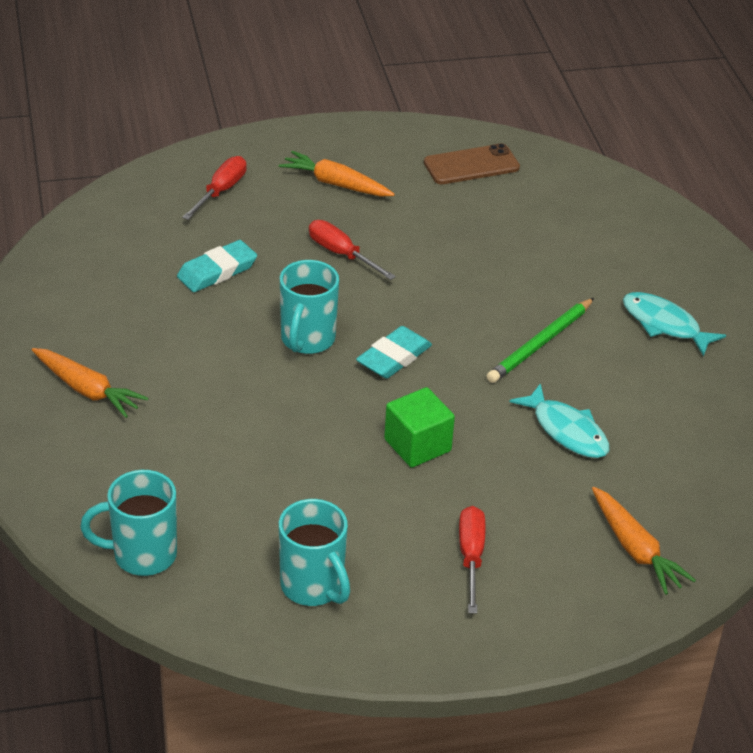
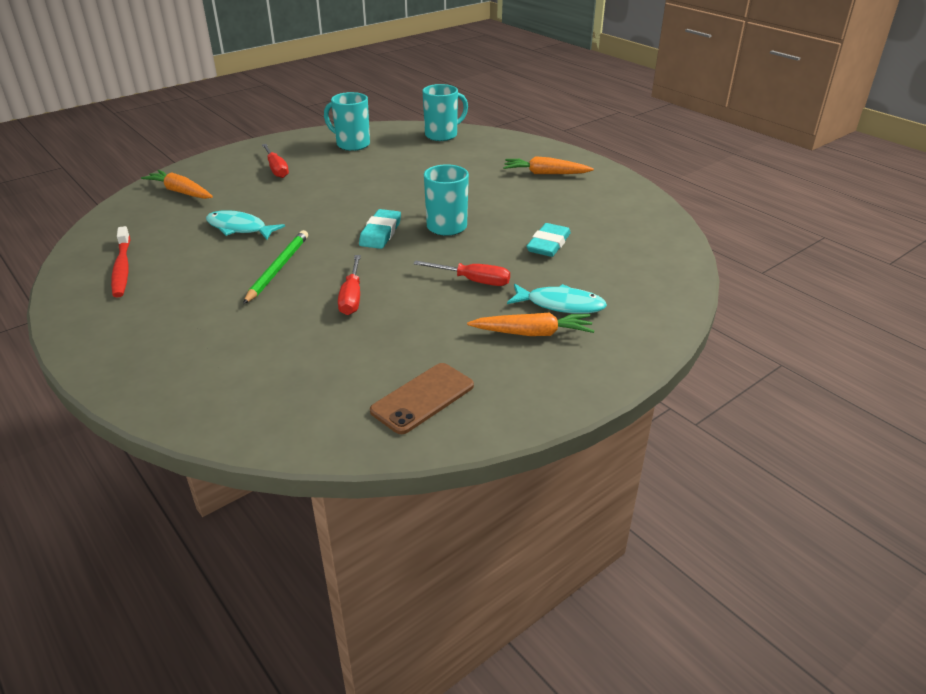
camera: 155 degrees right, 5 degrees down
red screwdriver [182,156,246,220] -> red screwdriver moved to [338,255,361,315]
green cube [384,387,455,468] -> none
turquoise fish [623,292,726,356] -> turquoise fish moved to [507,284,607,314]
none -> red toothbrush [111,226,130,297]

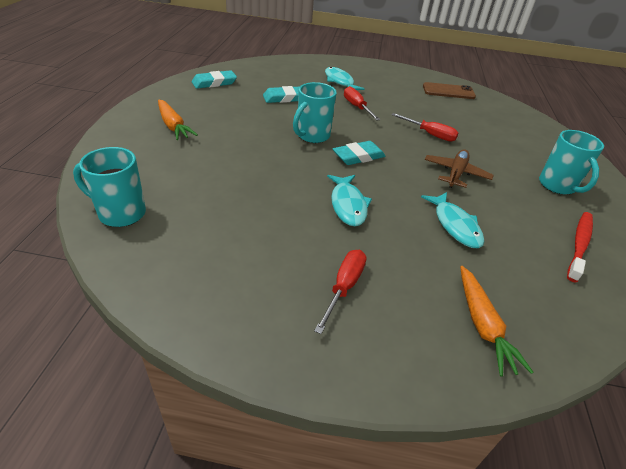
camera: 135 degrees left, 5 degrees up
green pencil [243,230,308,304] -> brown plane [425,149,494,188]
turquoise mug [324,92,370,151] -> turquoise mug moved to [539,130,604,195]
red screwdriver [338,255,361,315] -> red screwdriver turned 75 degrees clockwise [391,113,458,142]
orange carrot [467,312,594,336] -> none
none -> turquoise eraser [192,70,237,89]
none -> turquoise fish [327,175,372,226]

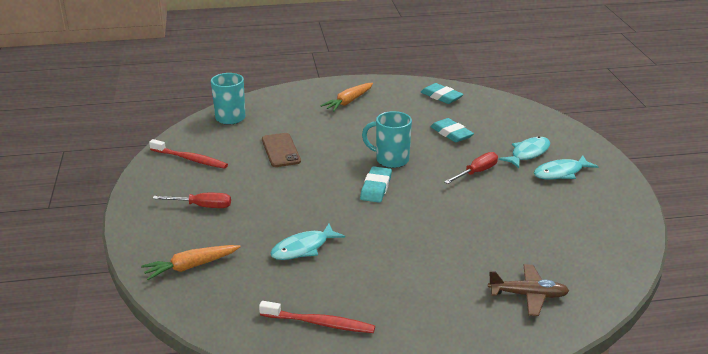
camera: 75 degrees right, 10 degrees down
turquoise fish [327,175,372,226] -> turquoise fish moved to [534,155,599,179]
turquoise eraser [333,141,386,165] -> turquoise eraser turned 60 degrees clockwise [360,166,392,203]
red screwdriver [391,113,458,142] -> none
brown phone [423,82,476,99] -> brown phone moved to [262,133,301,167]
brown plane [425,149,494,188] -> brown plane moved to [488,264,569,316]
turquoise mug [539,130,604,195] -> none
none -> red toothbrush [149,139,228,169]

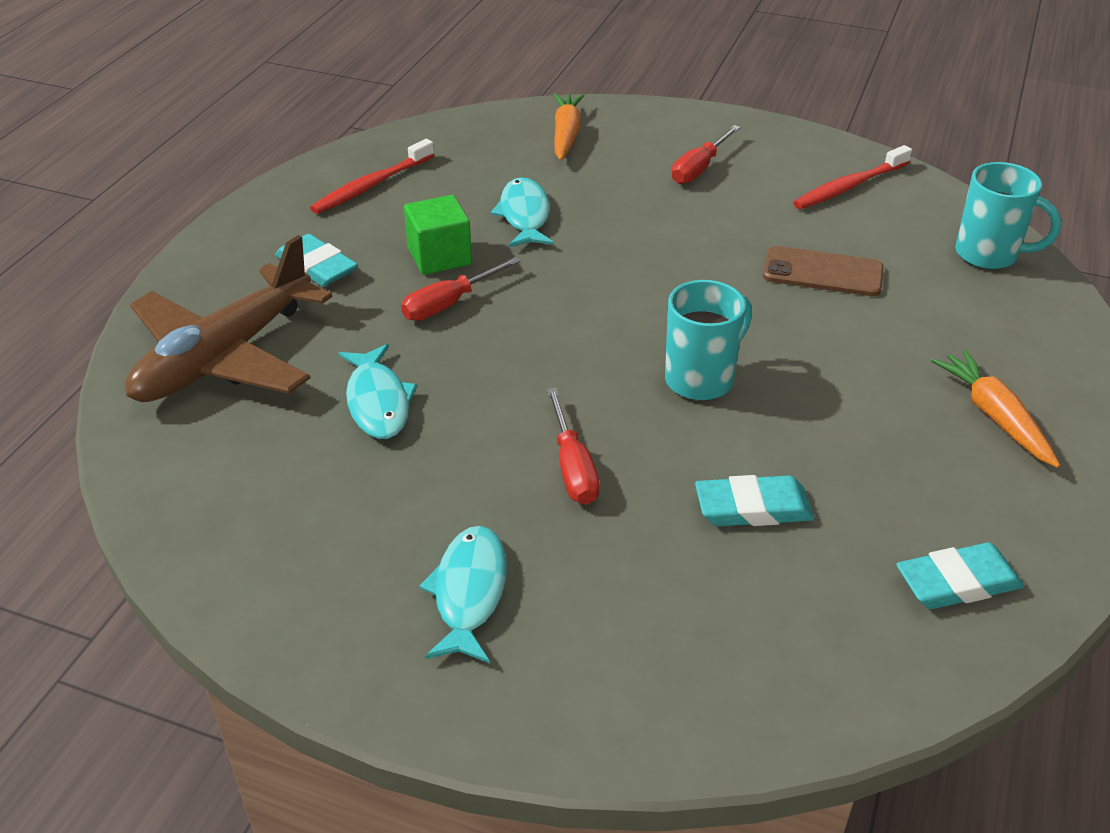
camera: 120 degrees right, 10 degrees up
turquoise eraser [360,166,392,203] -> turquoise eraser moved to [275,234,358,287]
brown plane [488,264,569,316] -> brown plane [125,235,332,402], size x1.81
turquoise fish [499,137,550,168] -> turquoise fish moved to [339,344,418,439]
none -> red screwdriver [401,257,521,321]
none -> green cube [404,195,472,275]

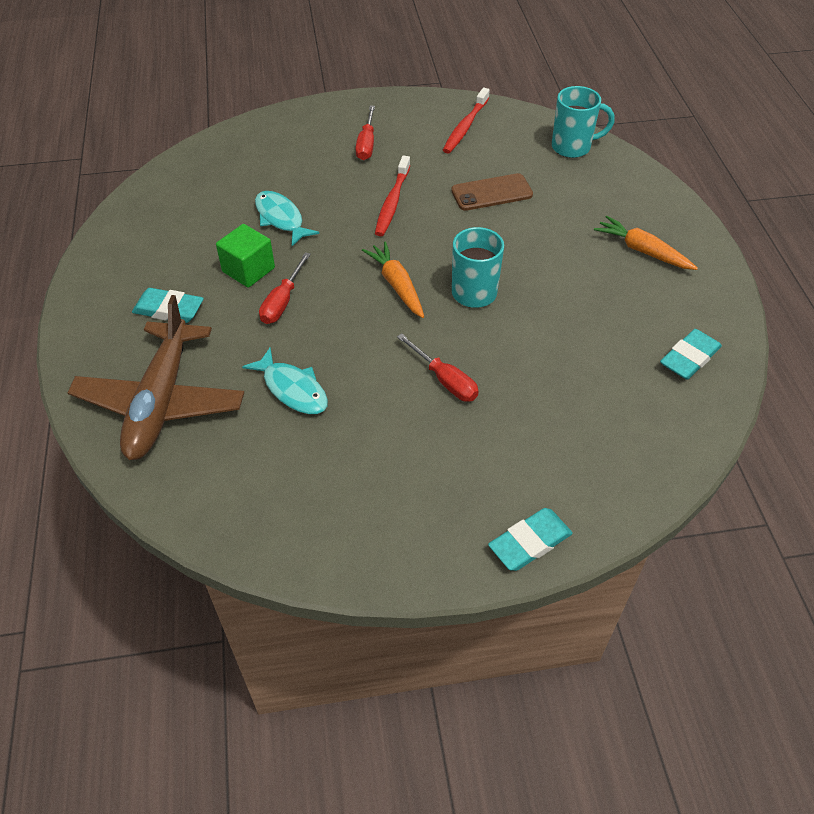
camera: 30 degrees left, 10 degrees up
red toothbrush [310,139,434,214] -> red toothbrush moved to [375,156,411,236]
turquoise fish [419,526,507,663] -> none
orange carrot [553,93,584,161] -> orange carrot moved to [362,241,424,318]
turquoise eraser [695,475,814,526] -> turquoise eraser moved to [488,508,573,571]

